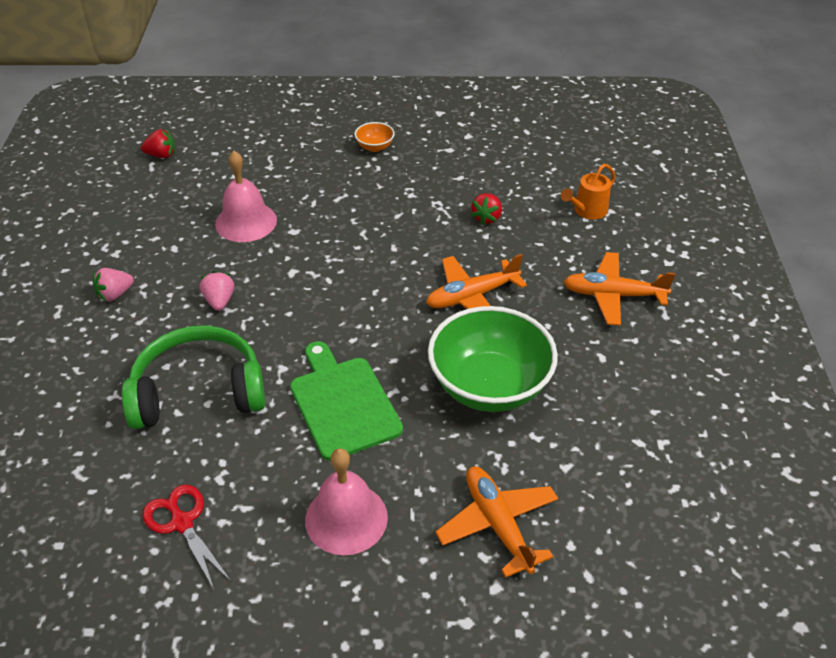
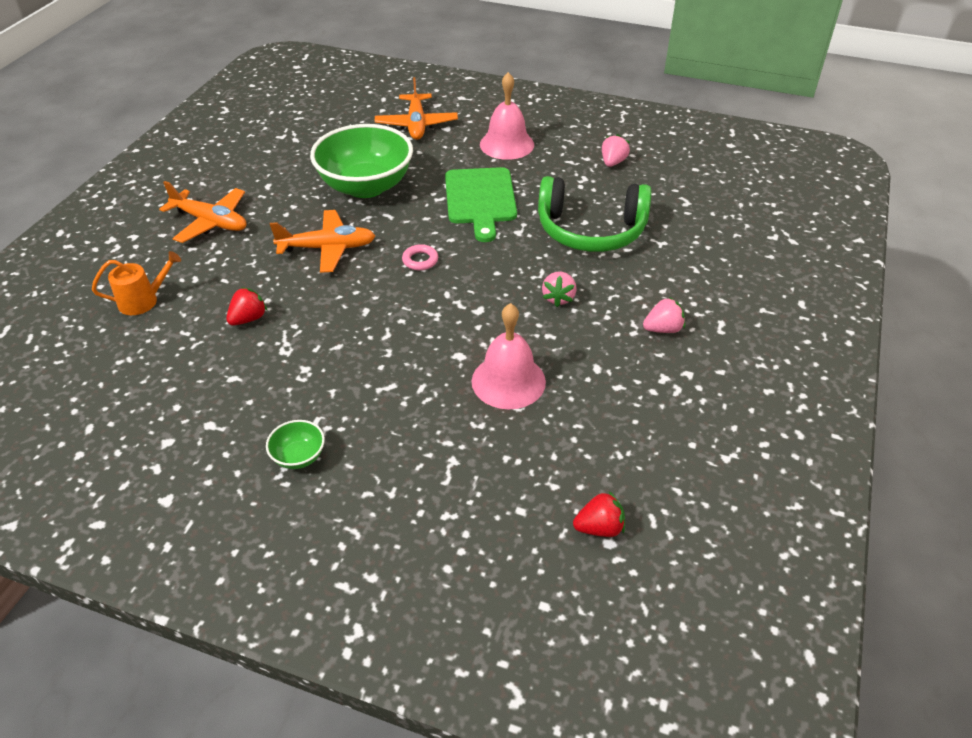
camera: 160 degrees left, 0 degrees up
red strawberry [141,129,175,158] -> red strawberry turned 150 degrees clockwise [573,491,625,537]
red scissors [143,484,231,589] -> pink strawberry [602,134,630,167]
orange bowl [355,122,395,152] -> green bowl [266,420,325,469]
none -> pink ring [402,244,438,270]

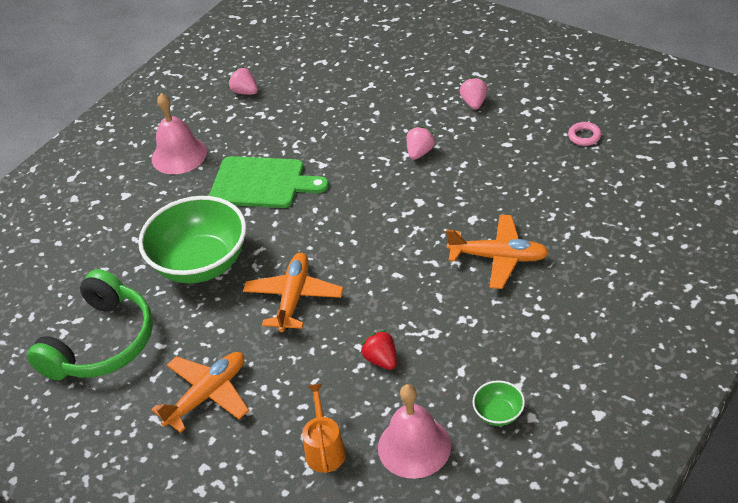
camera: 70 degrees left, 0 degrees up
green bowl [266,420,325,469] -> green bowl moved to [472,380,525,426]
orange plane [375,77,458,140] -> orange plane moved to [446,215,549,289]
pink ring [402,244,438,270] -> pink ring moved to [568,122,601,146]
pink bell [472,303,546,409] -> pink bell moved to [378,384,451,479]
green headphones [538,176,651,252] -> green headphones moved to [27,269,153,380]
pink strawberry [542,272,576,307] -> pink strawberry turned 90 degrees counterclockwise [407,126,436,160]
red strawberry [573,491,625,537] -> none

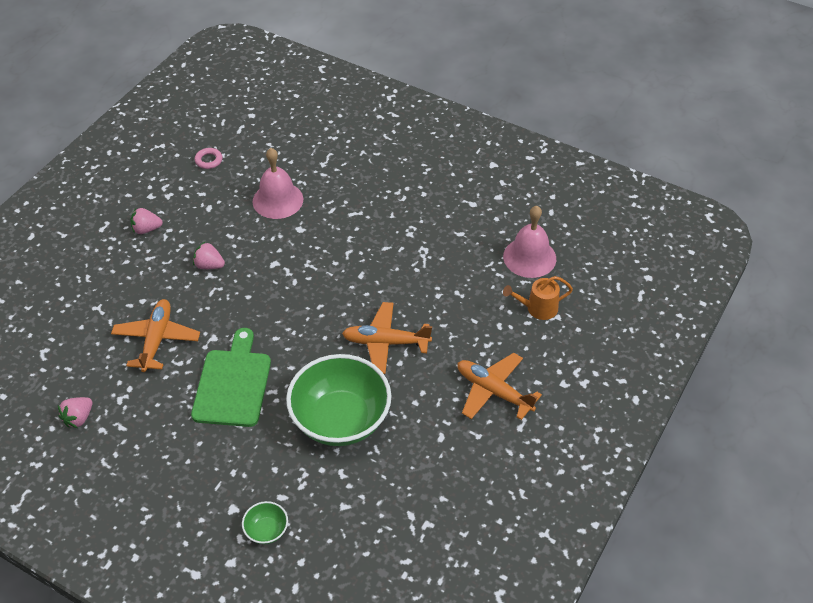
camera: 100 degrees left, 5 degrees up
green headphones [27,269,153,380] -> none
pink bell [152,93,207,174] -> pink bell moved to [253,148,303,219]
red strawberry [361,330,397,370] -> none
orange plane [446,215,549,289] -> orange plane moved to [111,299,200,372]
green bowl [472,380,525,426] -> green bowl moved to [242,501,288,544]

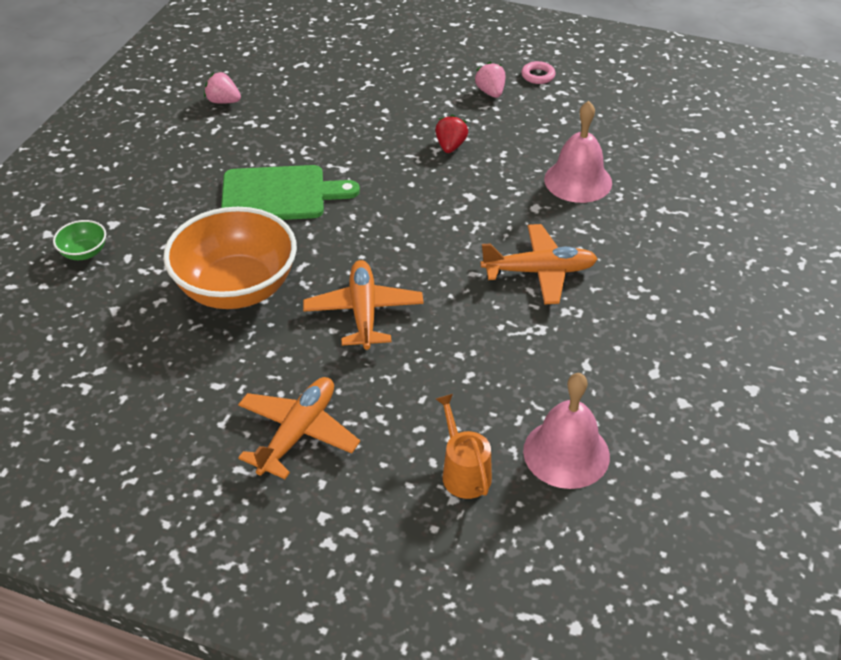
camera: 80 degrees right, 5 degrees down
orange plane [111,299,200,372] -> orange plane moved to [481,224,598,304]
pink strawberry [193,242,225,269] -> red strawberry [435,114,468,153]
pink ring [195,148,222,169] -> pink ring moved to [521,61,556,84]
green bowl [286,354,391,446] -> orange bowl [163,207,297,309]

